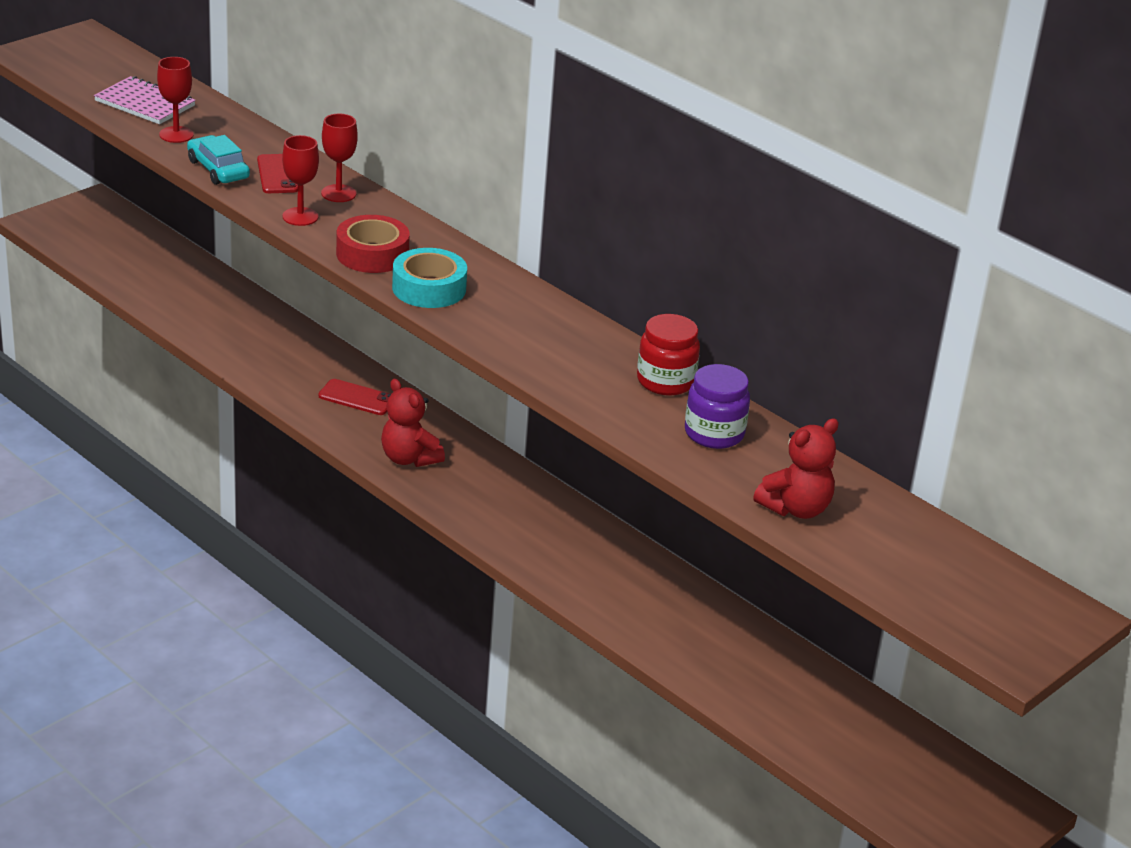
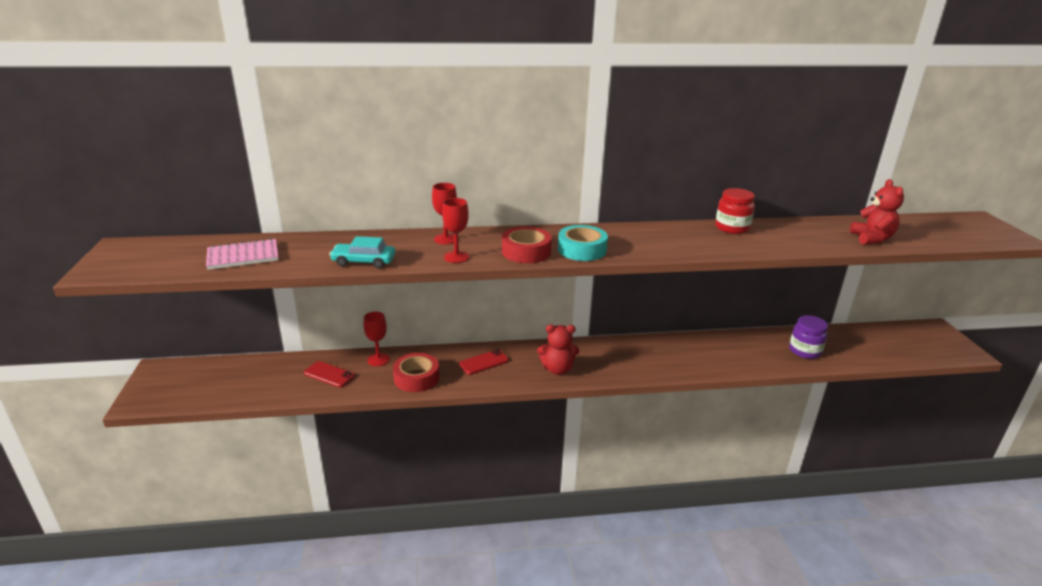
camera: 50 degrees left, 5 degrees down
red goblet [157,57,194,143] -> red goblet moved to [364,312,390,366]
red phone [257,154,298,193] -> red phone moved to [304,361,355,388]
purple jar [685,364,750,449] -> purple jar moved to [789,315,828,359]
none -> red tape [393,353,439,392]

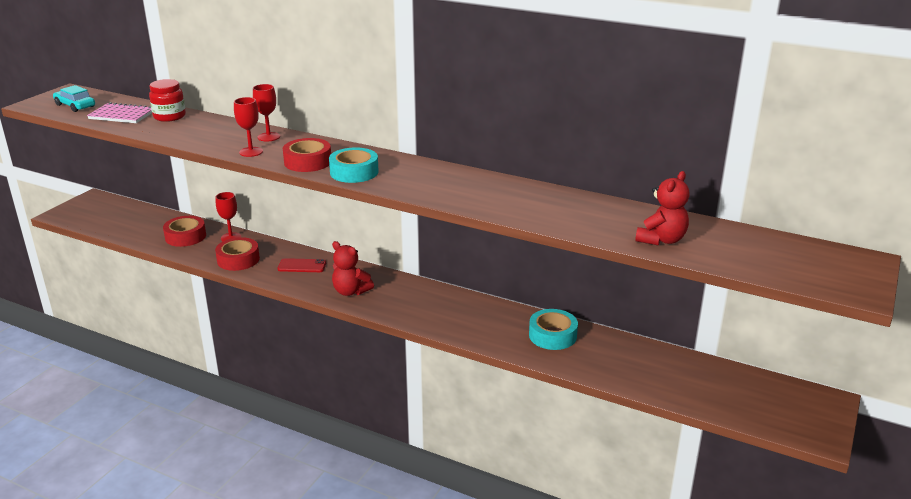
camera: 35 degrees right, 0 degrees up
red phone [304,361,355,388] -> red tape [163,216,206,247]
turquoise car [329,236,395,268] -> turquoise car moved to [53,85,95,112]
red jar [715,188,755,234] -> red jar moved to [149,79,186,122]
purple jar [789,315,828,359] -> none
none -> turquoise tape [529,309,578,350]

